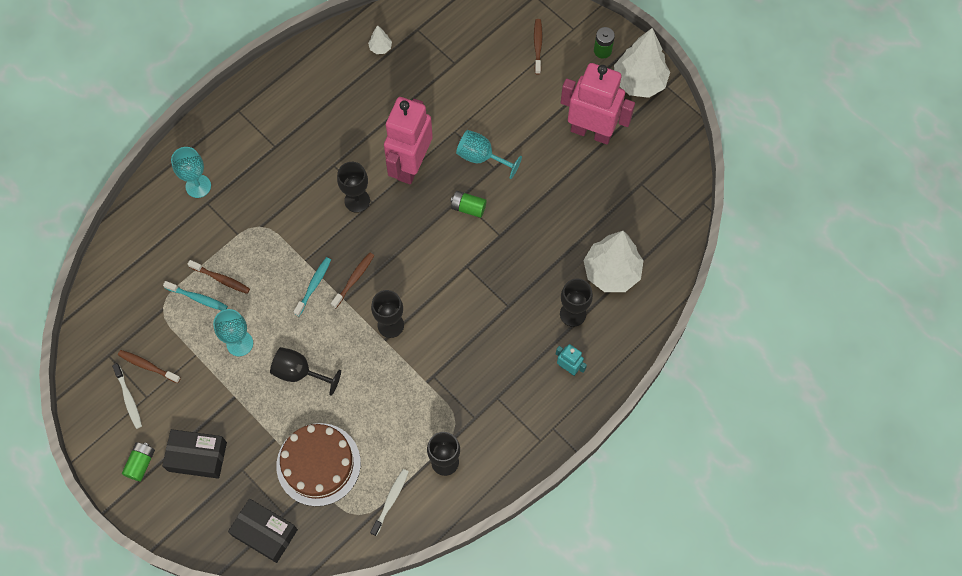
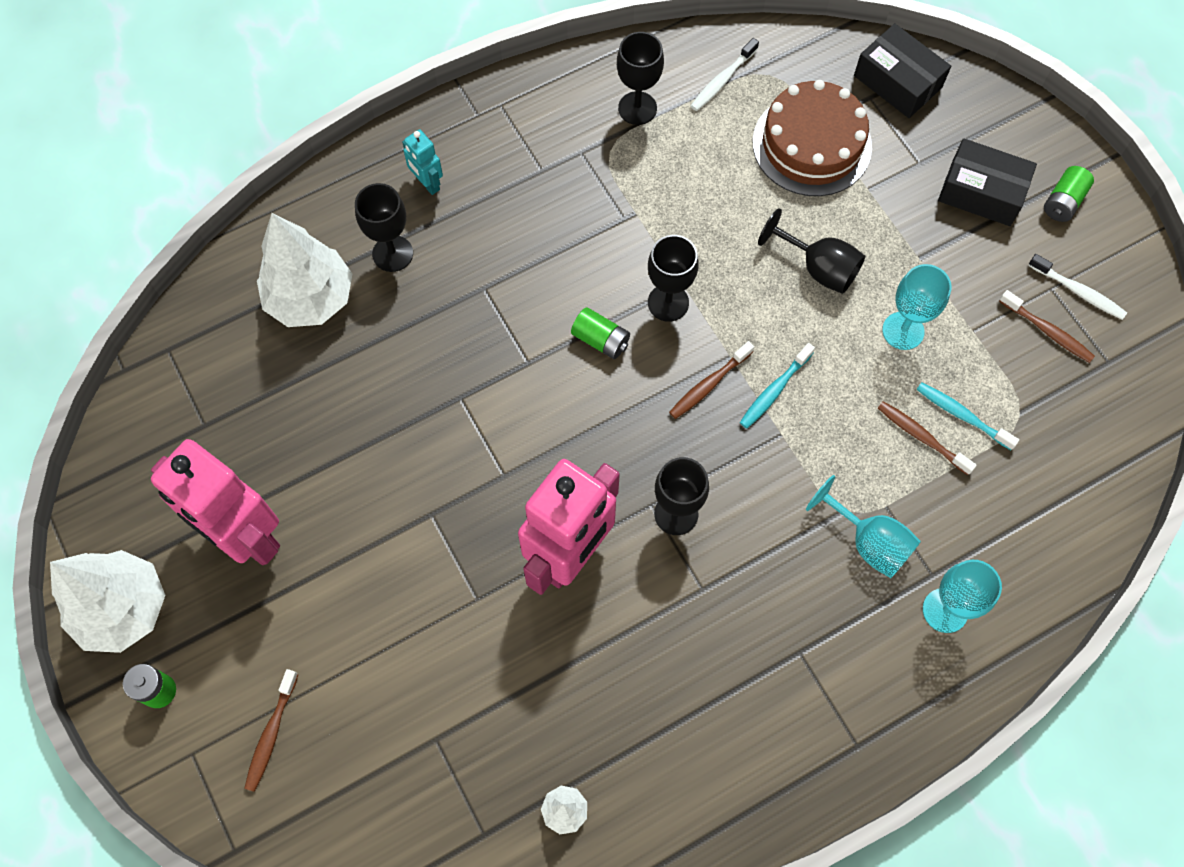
camera: 165 degrees left, 0 degrees up
white toothbrush [112,363,142,429] -> white toothbrush turned 135 degrees clockwise [1028,254,1127,320]
green battery [451,191,486,218] -> green battery moved to [571,307,630,359]
turquoise goblet [456,130,522,179] -> turquoise goblet moved to [806,475,921,578]

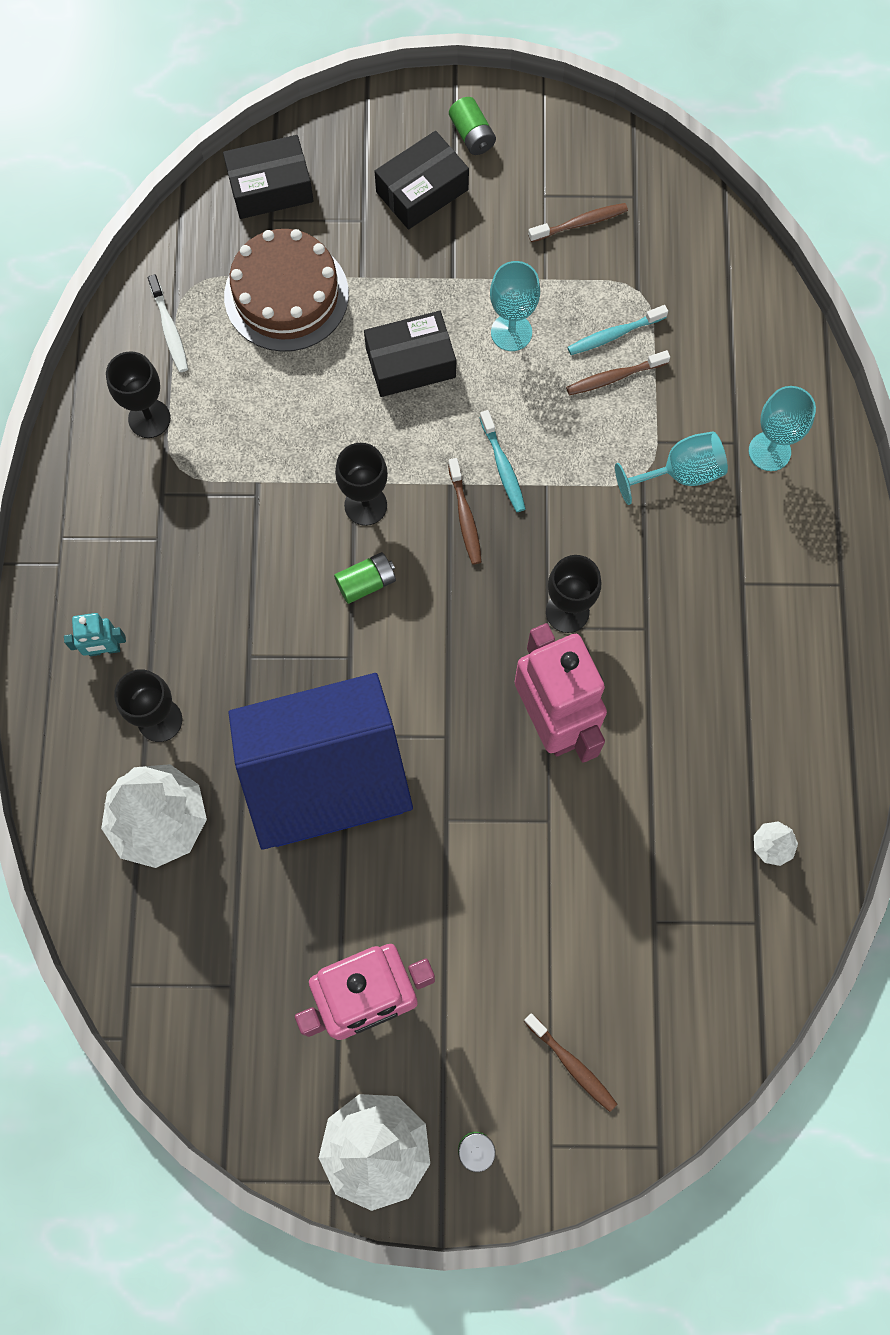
camera: 60 degrees left, 5 degrees up
black goblet [758,208,865,294] -> black box [364,311,456,397]
white toothbrush [1028,254,1127,320] -> none
none -> blue house [229,673,413,850]

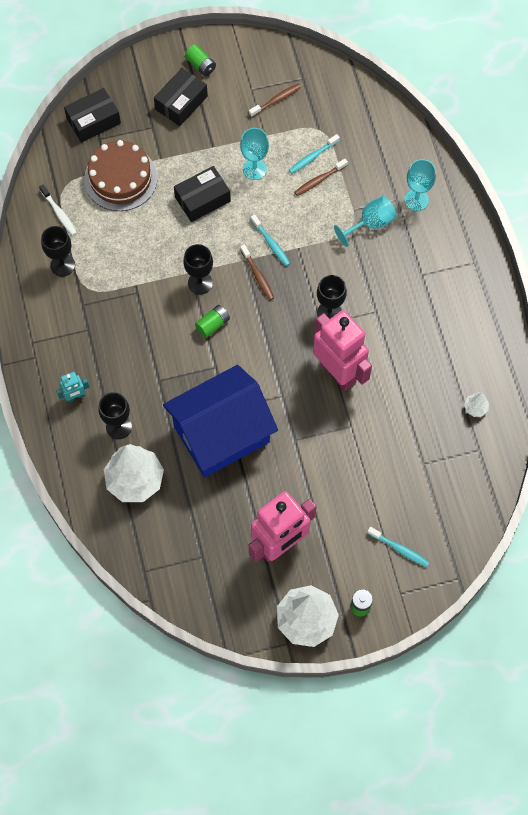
camera: 15 degrees left, 5 degrees down
brown toothbrush [524,1013,617,1112] -> turquoise toothbrush [367,527,430,567]

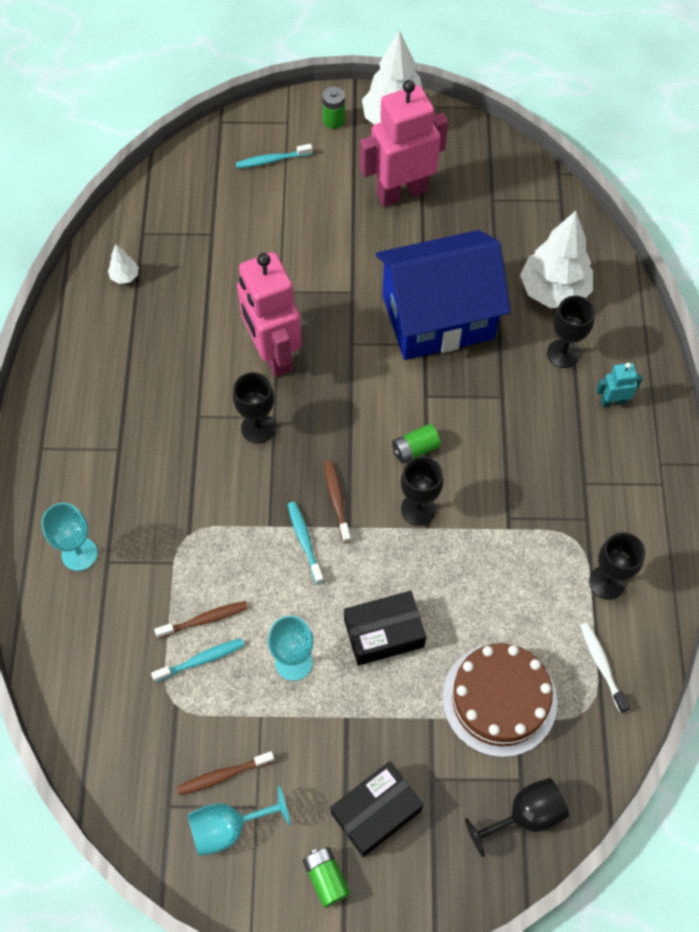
camera: 165 degrees left, 5 degrees down
black box [64,88,121,143] -> black goblet [465,778,569,857]
turquoise goblet [334,196,397,247] -> turquoise goblet moved to [188,786,291,856]
turquoise toothbrush [367,527,430,567] -> turquoise toothbrush turned 60 degrees counterclockwise [236,144,313,169]

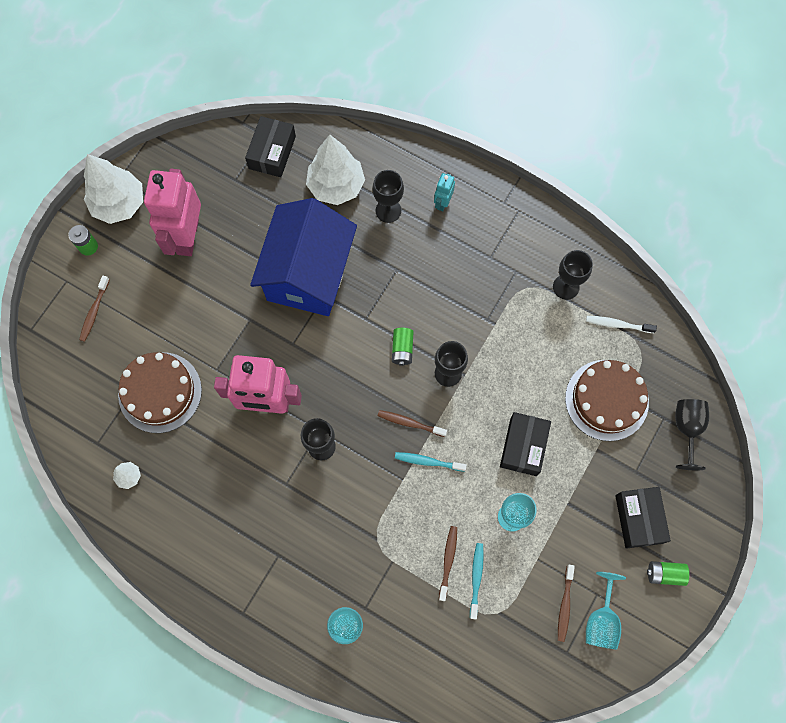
camera: 60 degrees left, 10 degrees up
turquoise toothbrush [236,144,313,169] -> brown toothbrush [79,276,110,342]
none -> brown cake [118,352,202,433]
none -> black box [245,116,296,177]

